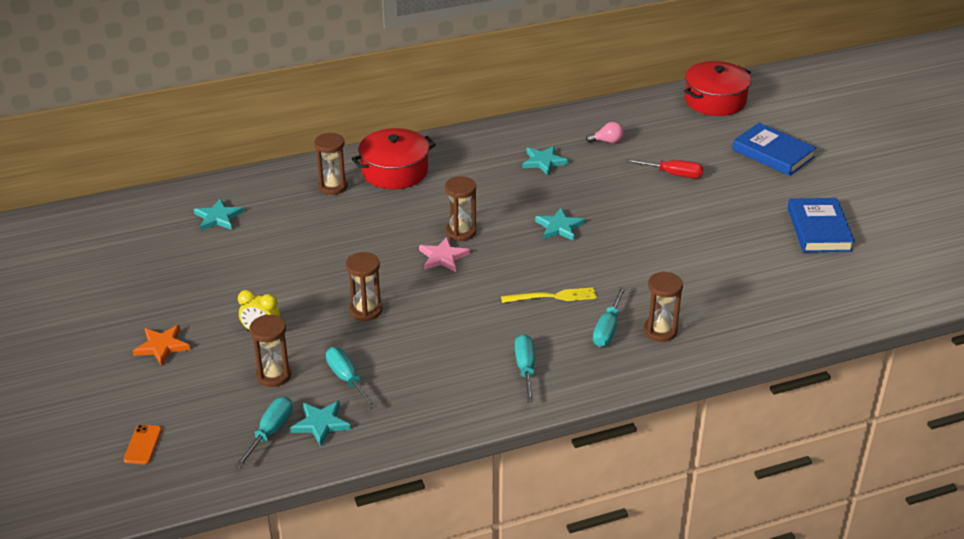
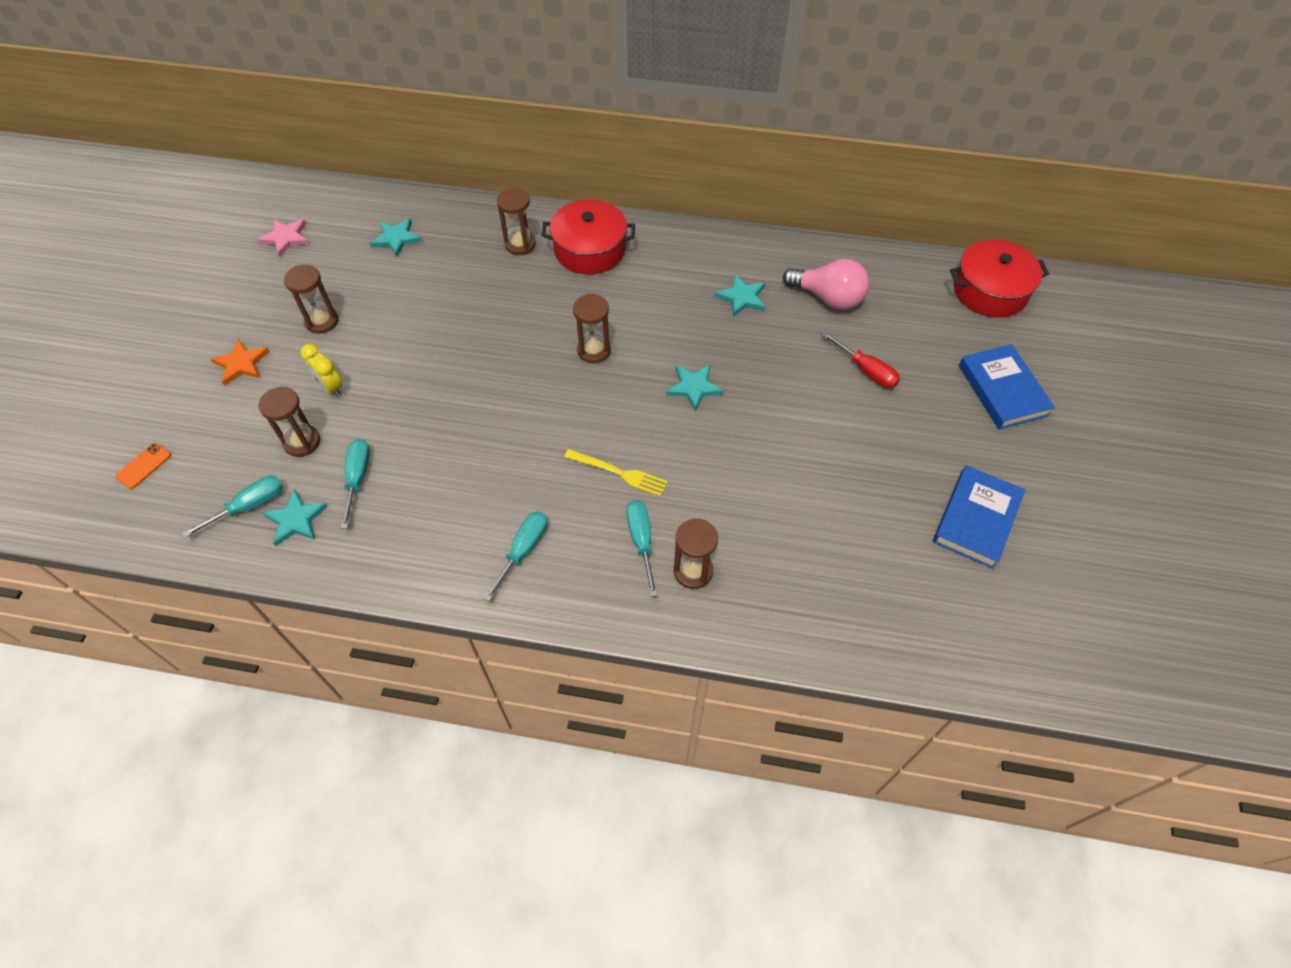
camera: 30 degrees right, 20 degrees up
brown hourglass [346,252,382,321] -> brown hourglass moved to [284,265,338,334]
pink star [419,237,470,272] -> pink star moved to [257,219,309,257]
pink light bulb [586,122,624,143] -> pink light bulb [783,259,869,310], size x1.97
turquoise screwdriver [593,287,626,347] -> turquoise screwdriver turned 120 degrees clockwise [626,500,658,597]

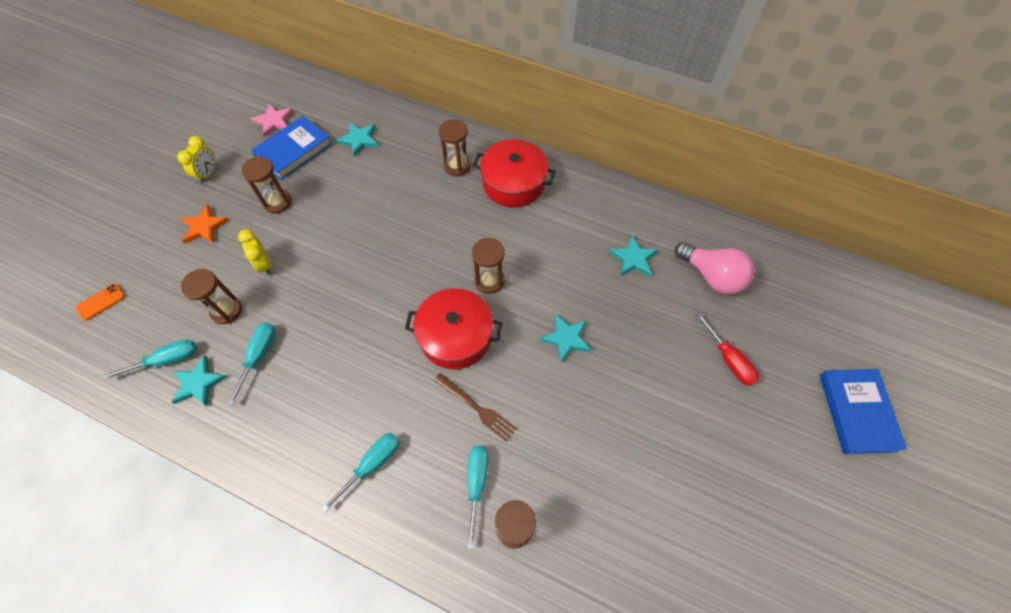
camera: 15 degrees right, 5 degrees up
yellow fork [564,449,668,497] -> brown fork [434,373,517,442]
blue book [933,465,1025,569] -> blue book moved to [252,116,332,180]
red pot [950,239,1049,318] -> red pot moved to [405,288,502,369]
none -> yellow clock [177,136,216,183]

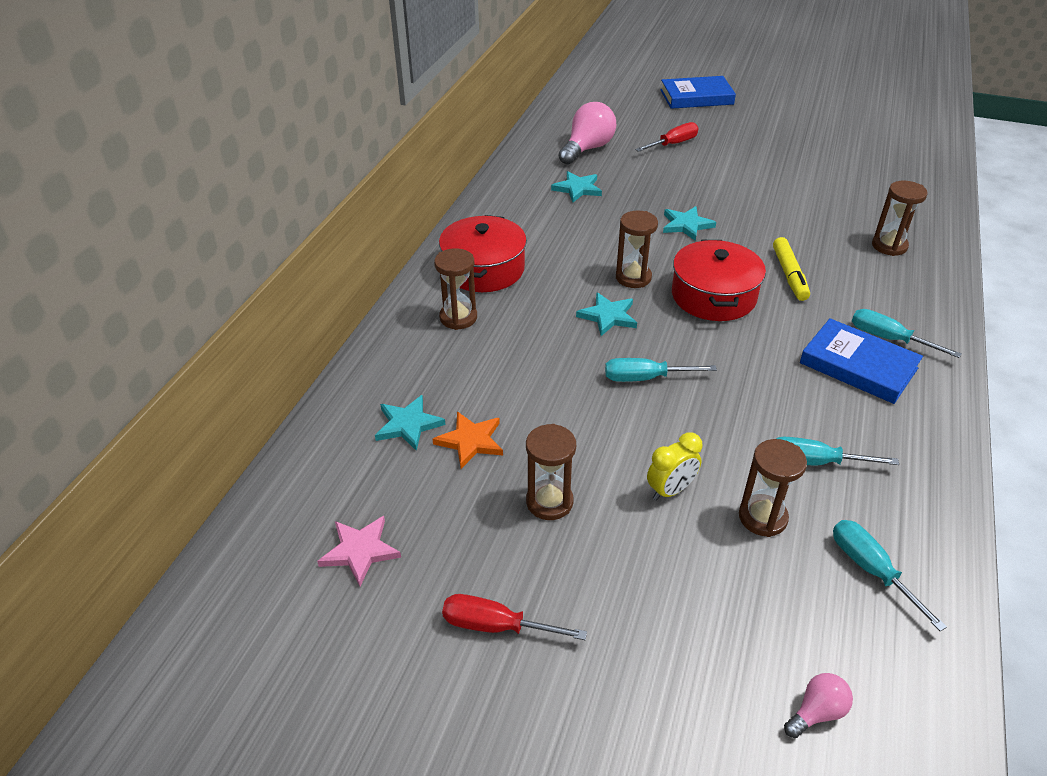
camera: 95 degrees left, 20 degrees down
orange phone [76,283,125,321] -> pink light bulb [784,673,853,738]
turquoise star [172,355,227,406] -> turquoise star moved to [576,292,637,336]
yellow clock [177,136,216,183] -> red screwdriver [442,594,587,640]
orange star [181,204,229,243] -> orange star moved to [432,411,503,469]
blue book [252,116,332,180] -> blue book moved to [800,318,923,404]
brown fork [434,373,517,442] -> yellow marker [773,237,810,301]
turquoise screwdriver [467,445,488,549] -> turquoise screwdriver moved to [605,358,717,382]

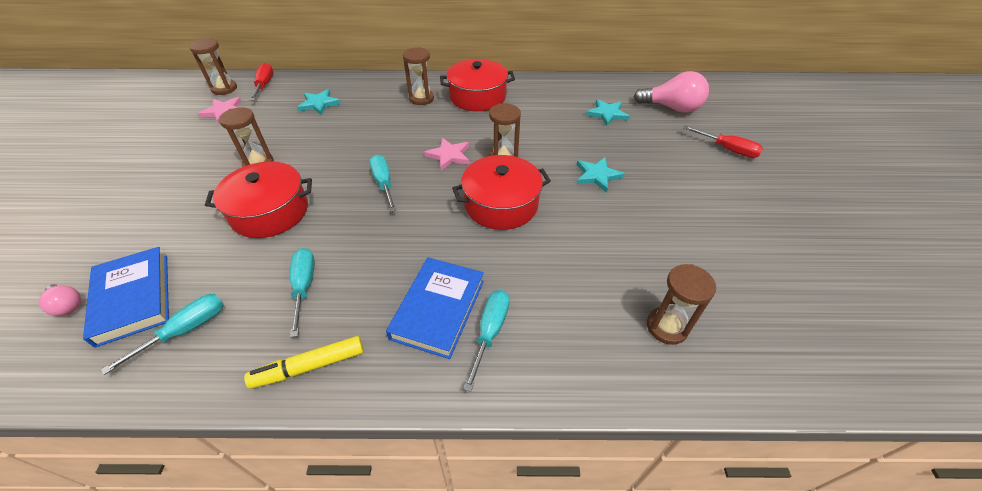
camera: 70 degrees right, 5 degrees up
orange star [432,411,503,469] -> none
red screwdriver [442,594,587,640] -> red screwdriver moved to [250,63,273,101]
turquoise star [576,292,637,336] -> pink star [424,138,469,170]
yellow clock [647,432,703,501] -> red pot [205,161,312,238]
blue book [660,76,736,109] -> blue book moved to [83,247,169,348]
brown hourglass [739,439,807,537] -> brown hourglass moved to [189,38,237,95]
yellow marker [773,237,810,301] -> yellow marker moved to [244,336,364,389]

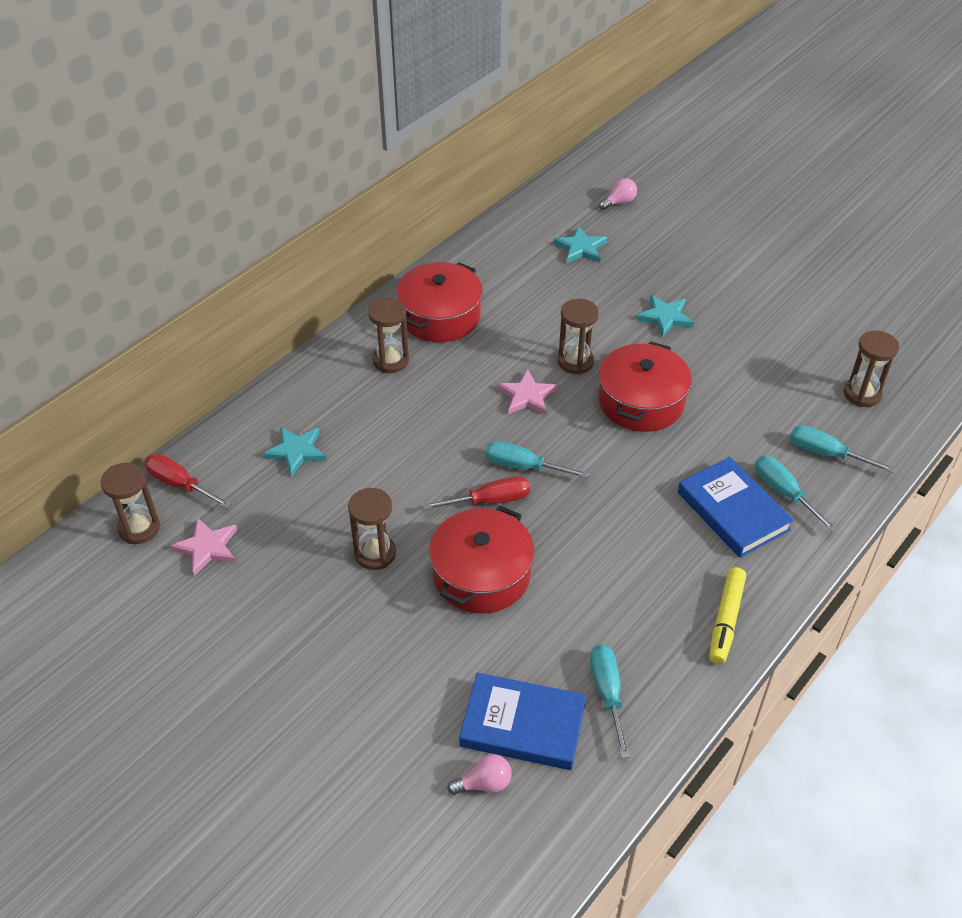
camera: 50 degrees left, 0 degrees up
turquoise screwdriver [290,248,315,337] -> turquoise screwdriver moved to [790,425,895,473]
pink light bulb [634,71,709,113] -> pink light bulb [599,178,637,210], size x0.51
red screwdriver [683,125,763,158] -> red screwdriver moved to [422,476,530,510]

